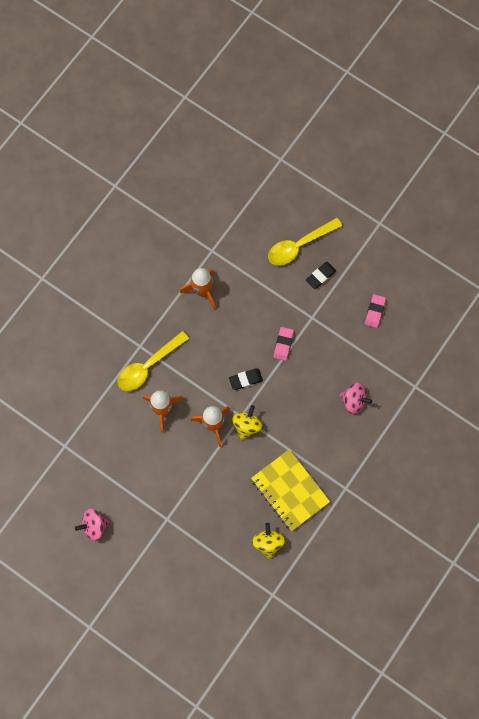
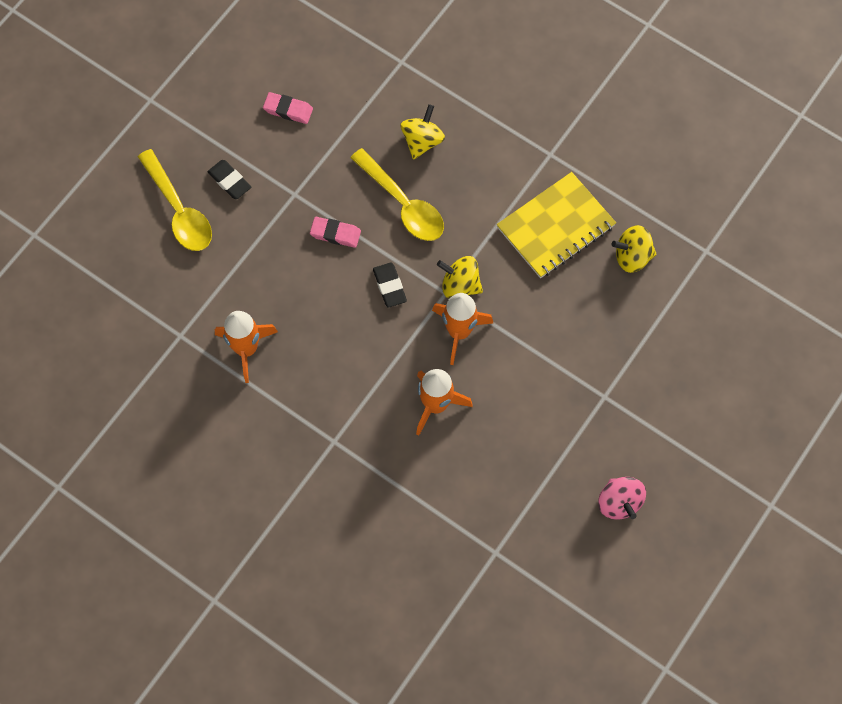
camera: 90 degrees left, 5 degrees down
yellow spoon [117,331,189,391] -> yellow spoon moved to [350,148,444,241]
pink spinning top [339,382,372,414] -> yellow spinning top [401,104,445,159]

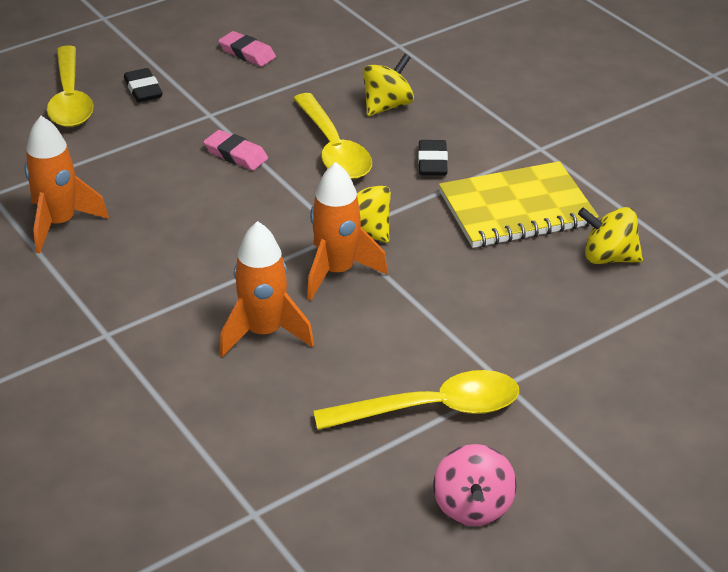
camera: 20 degrees right, 30 degrees down
black eraser [373,262,407,308] -> black eraser moved to [418,140,448,176]
none -> yellow spoon [314,370,519,430]

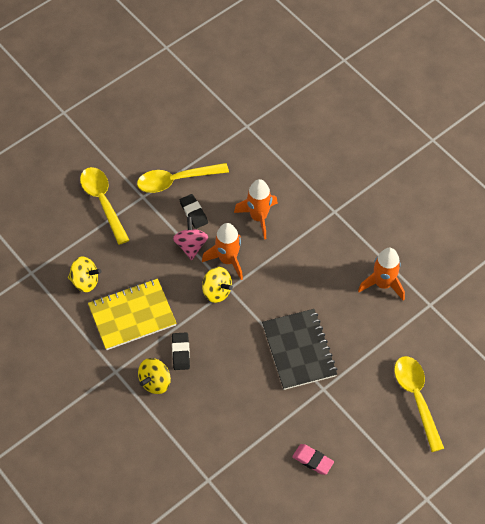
camera: 175 degrees right, 20 degrees up
black eraser [124,68,163,102] -> black eraser moved to [180,194,208,229]
pink eraser [204,130,268,170] -> black notebook [262,309,337,390]
yellow spoon [293,93,372,179] -> yellow spoon moved to [80,167,129,245]
yellow spinning top [363,54,414,116] -> yellow spinning top moved to [138,358,171,394]
pink spinning top [433,444,517,526] -> pink spinning top moved to [173,217,208,260]

